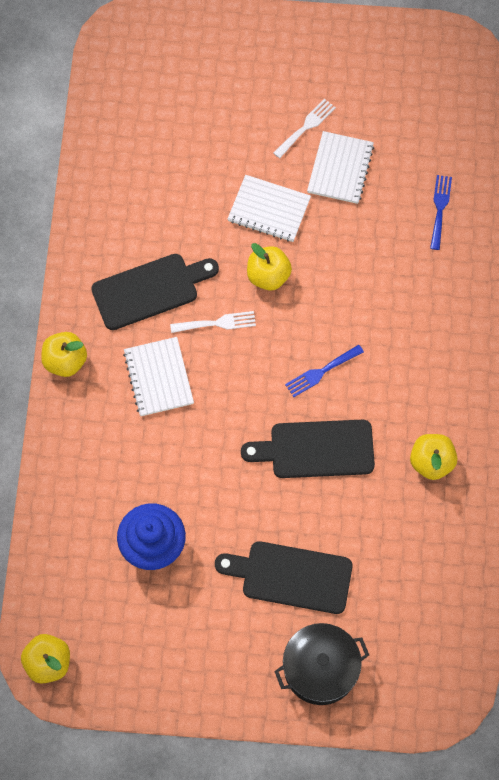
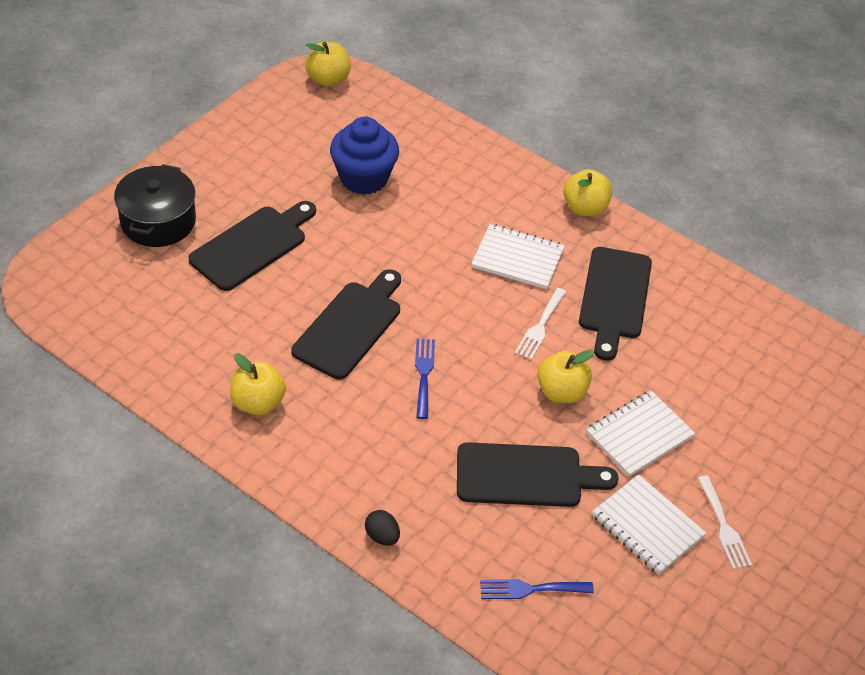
camera: 120 degrees right, 20 degrees down
blue fork [430,175,452,250] -> blue fork turned 135 degrees clockwise [480,579,594,599]
none -> black egg [365,510,400,546]
none -> black cutting board [457,442,619,507]

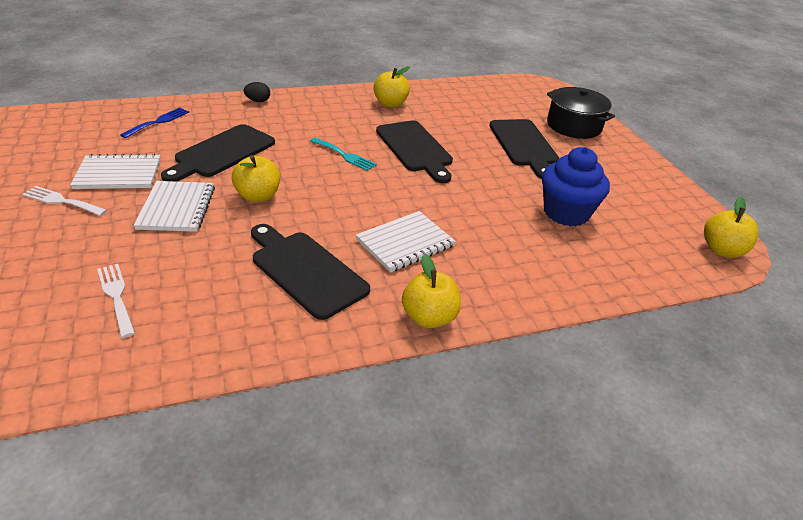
camera: 125 degrees right, 10 degrees down
blue fork [415,339,435,419] -> turquoise fork [310,137,377,171]
white fork [515,288,566,360] -> white fork moved to [97,264,135,338]

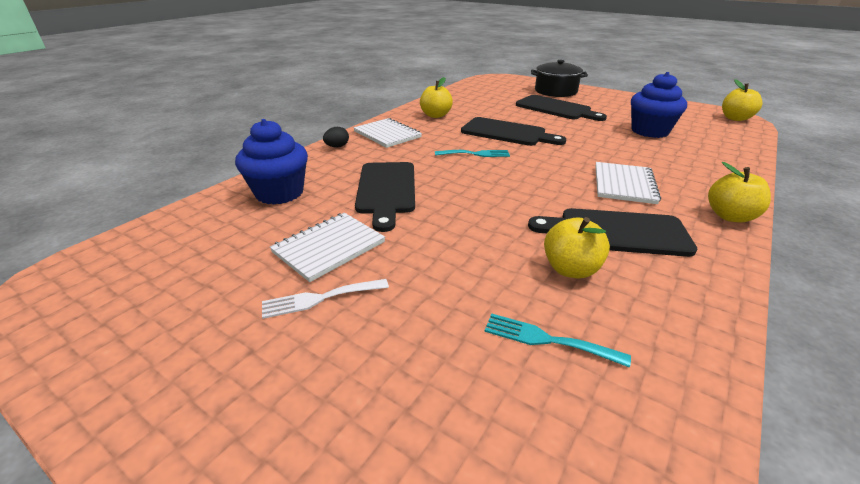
camera: 35 degrees left, 5 degrees down
white fork [97,264,135,338] -> turquoise fork [484,313,631,368]
blue fork [120,107,189,138] -> blue cupcake [235,119,308,205]
white notebook [133,181,215,232] -> white notebook moved to [353,118,422,148]
yellow apple [232,155,280,202] -> yellow apple moved to [544,217,610,279]

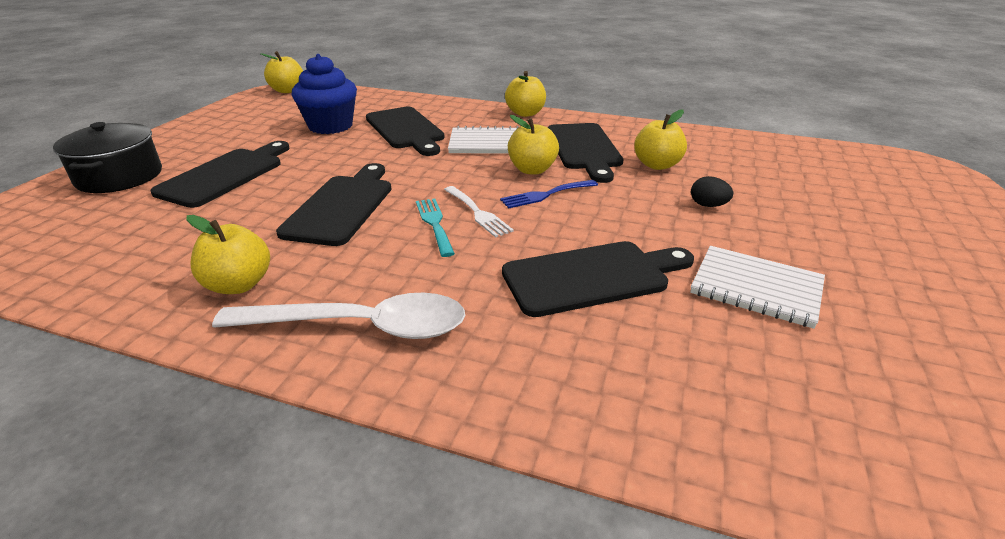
camera: 105 degrees left, 0 degrees up
blue cupcake [235,119,308,205] -> none
white fork [262,279,389,319] -> white fork moved to [444,186,514,238]
black egg [323,127,349,147] -> black egg moved to [691,176,733,207]
white notebook [353,118,422,148] -> white spoon [212,293,465,339]
turquoise fork [484,313,631,368] -> none
none -> black cutting board [366,106,445,156]
none -> blue fork [500,180,598,209]
none -> yellow apple [508,115,559,175]

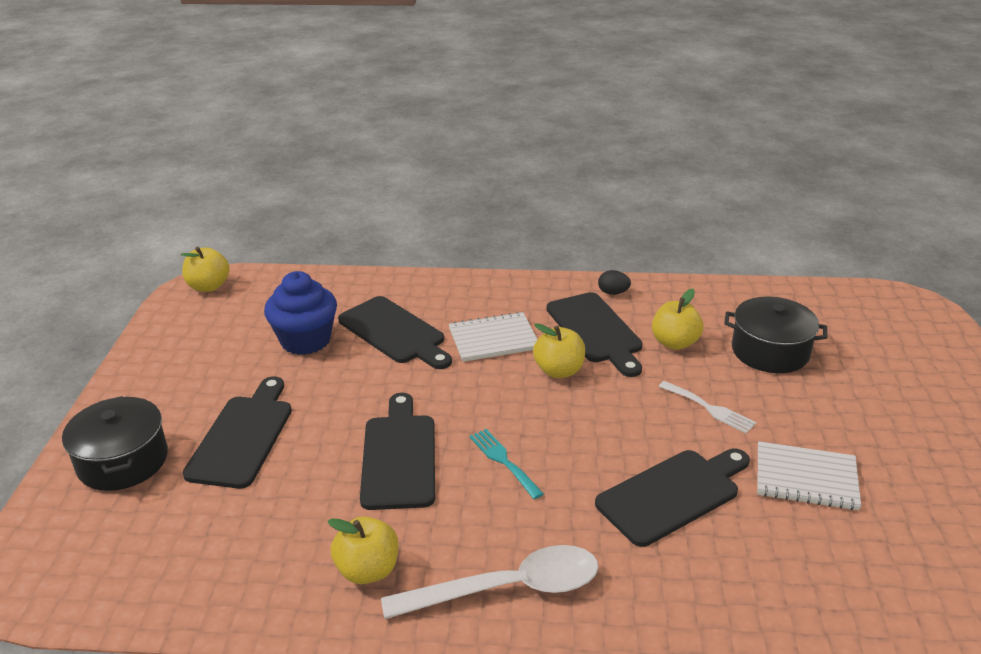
camera: 15 degrees left, 0 degrees up
white fork [444,186,514,238] -> white fork moved to [658,381,757,434]
blue fork [500,180,598,209] -> none
yellow apple [505,71,546,117] -> none
black egg [691,176,733,207] -> black egg moved to [598,270,631,295]
none -> black pot [724,297,828,373]

